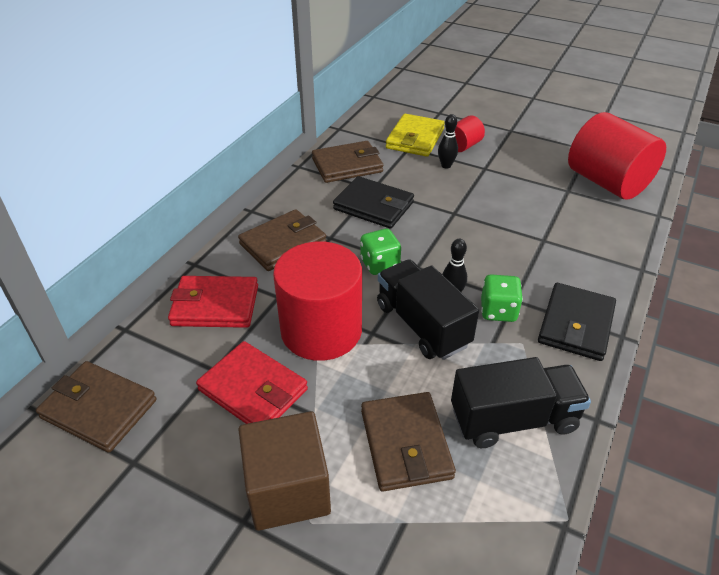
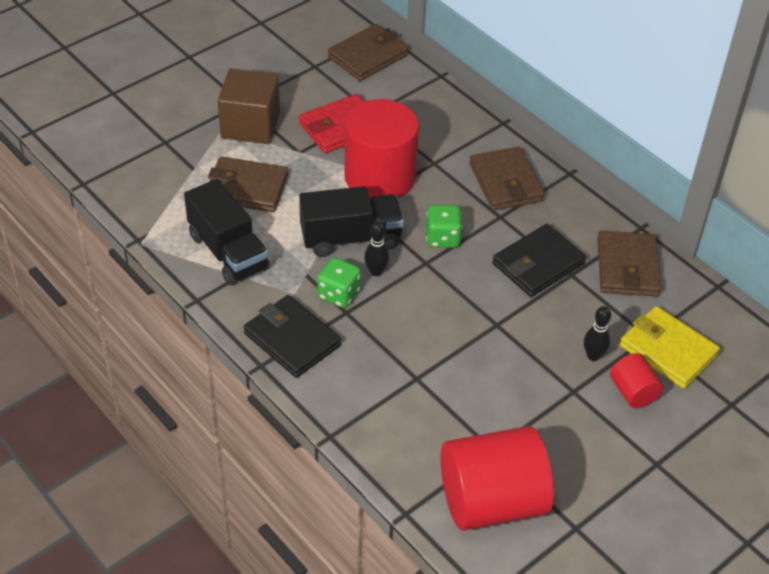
camera: 110 degrees right, 5 degrees up
red wallet [168,276,258,328] -> none
black truck [451,357,591,448] -> black truck turned 45 degrees counterclockwise [184,179,270,286]

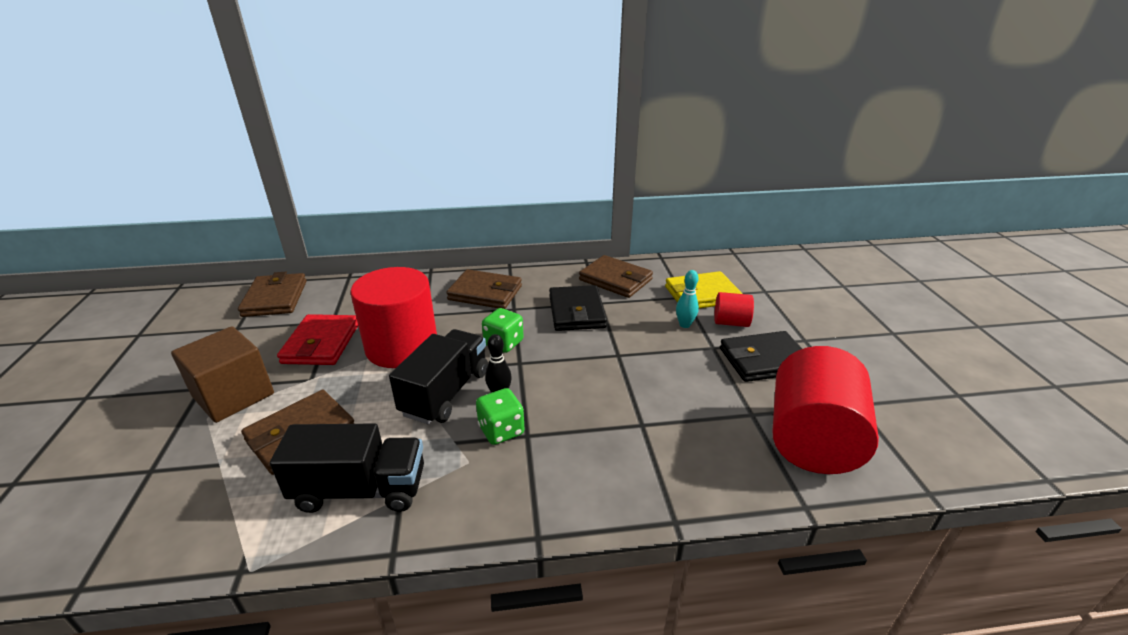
camera: 55 degrees left, 15 degrees down
black wallet [244,295,341,378] -> black wallet moved to [720,331,802,382]
black bowling pin [584,306,611,361] -> turquoise bowling pin [676,270,699,328]

